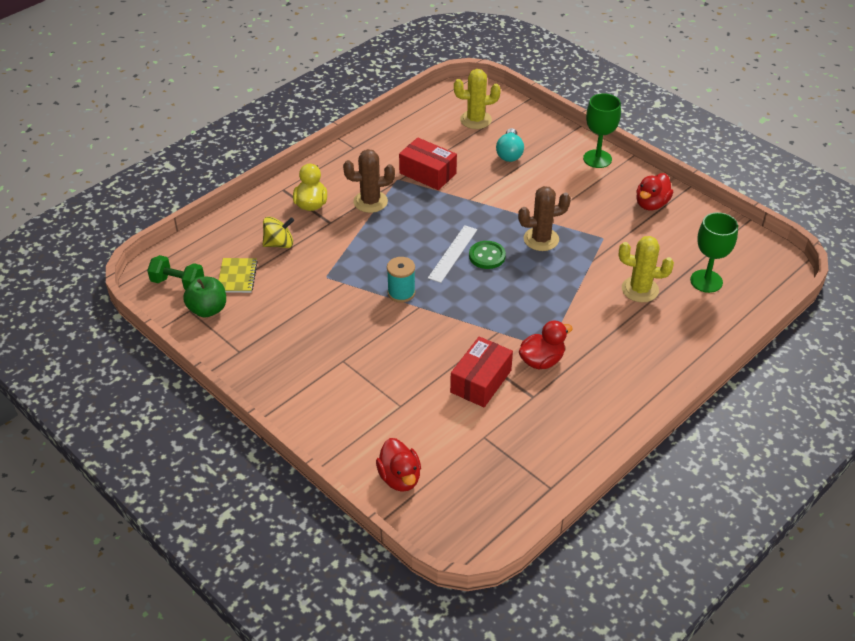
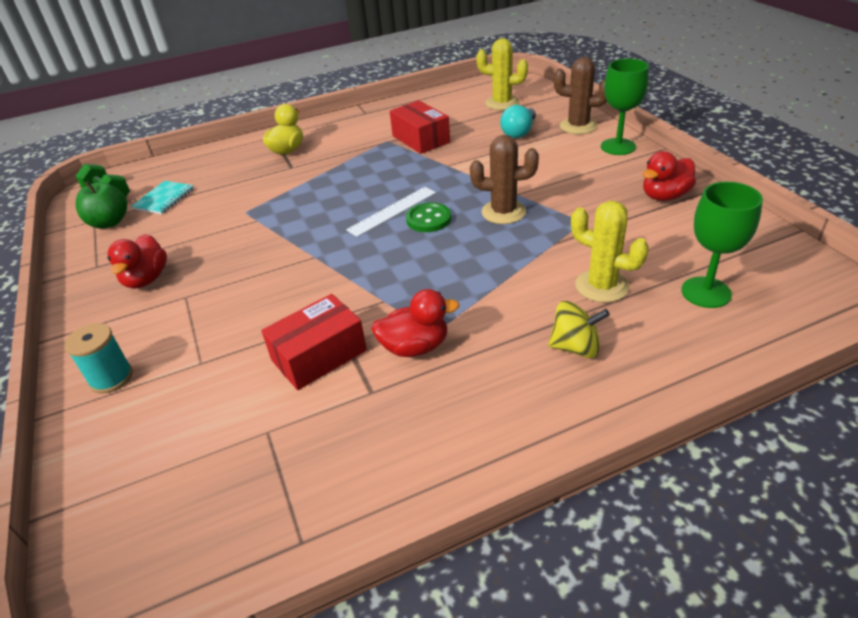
camera: 25 degrees right, 5 degrees down
yellow notebook [219,258,258,293] -> turquoise notebook [131,181,194,214]
yellow spinning top [263,217,294,248] -> yellow spinning top moved to [548,301,610,358]
brown cactus [343,149,395,213] -> brown cactus moved to [554,57,607,134]
red duck [376,438,421,492] -> red duck moved to [107,234,167,289]
turquoise spool [387,257,415,303] -> turquoise spool moved to [64,323,133,394]

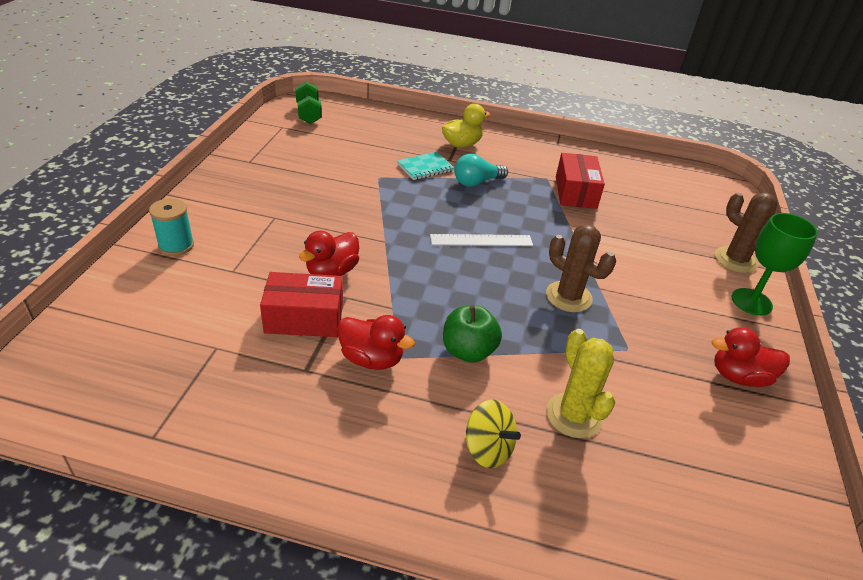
camera: 30 degrees right, 0 degrees up
green apple [76,181,127,229] -> green apple moved to [443,305,502,363]
red duck [107,234,167,289] -> red duck moved to [299,231,359,276]
turquoise notebook [131,181,194,214] -> turquoise notebook moved to [397,152,454,180]
green button [406,202,451,232] -> none
yellow cactus [476,38,528,110] -> none
turquoise light bulb [500,105,536,138] -> turquoise light bulb moved to [454,154,508,187]
green goblet [681,182,763,308] -> none

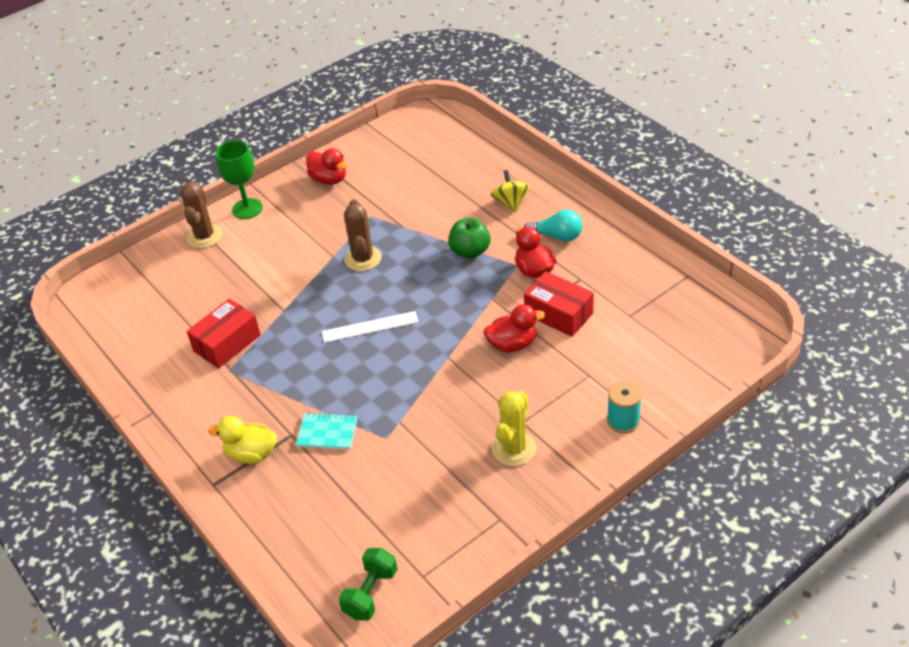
camera: 135 degrees left, 5 degrees up
white ruler [430,234,533,246] -> white ruler turned 45 degrees counterclockwise [322,311,418,343]
turquoise light bulb [454,154,508,187] -> turquoise light bulb moved to [524,209,583,242]
yellow cactus [546,329,615,438] -> yellow cactus moved to [492,391,536,466]

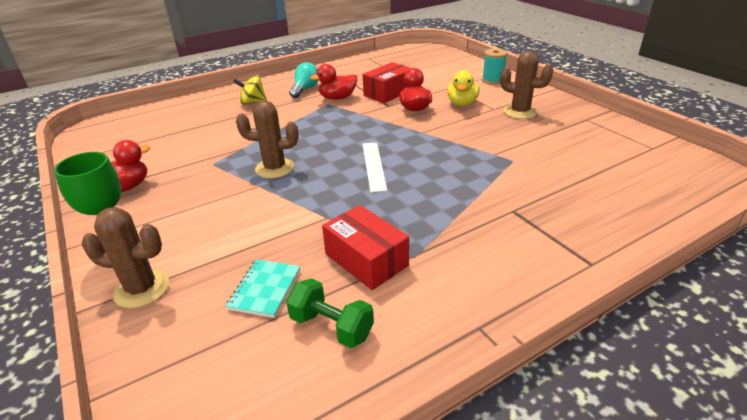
camera: 85 degrees left, 10 degrees down
yellow duck [208,416,277,464] -> yellow duck moved to [447,70,480,106]
turquoise notebook [296,412,357,450] -> turquoise notebook moved to [226,259,300,318]
green dumbbell [338,548,397,620] -> green dumbbell moved to [286,278,374,348]
green apple [449,218,491,259] -> none
yellow cactus [492,391,536,466] -> brown cactus [500,51,553,119]

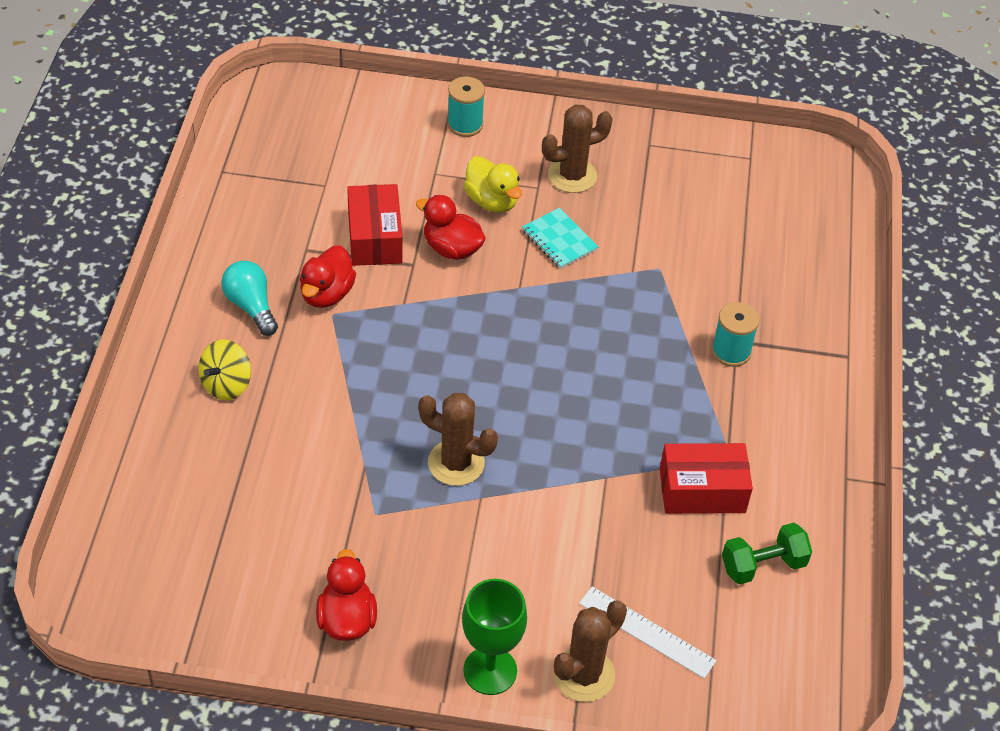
camera: 55 degrees left, 15 degrees up
turquoise notebook [226,259,300,318] -> turquoise notebook moved to [522,208,599,269]
brown cactus [236,101,299,178] -> brown cactus turned 75 degrees clockwise [418,393,498,486]
white ruler [363,142,387,192] -> white ruler moved to [579,586,717,678]
none -> turquoise spool [712,302,760,367]

